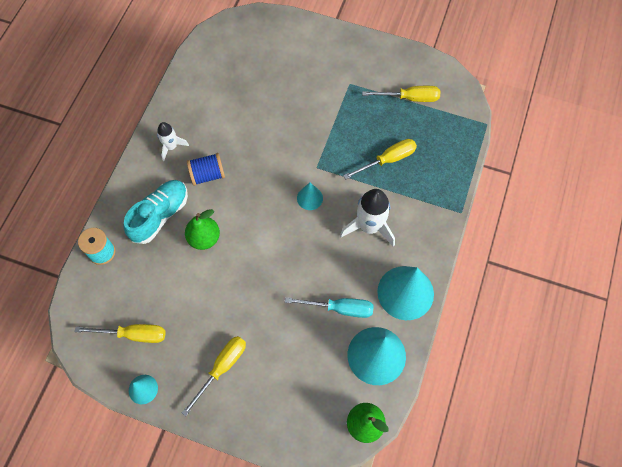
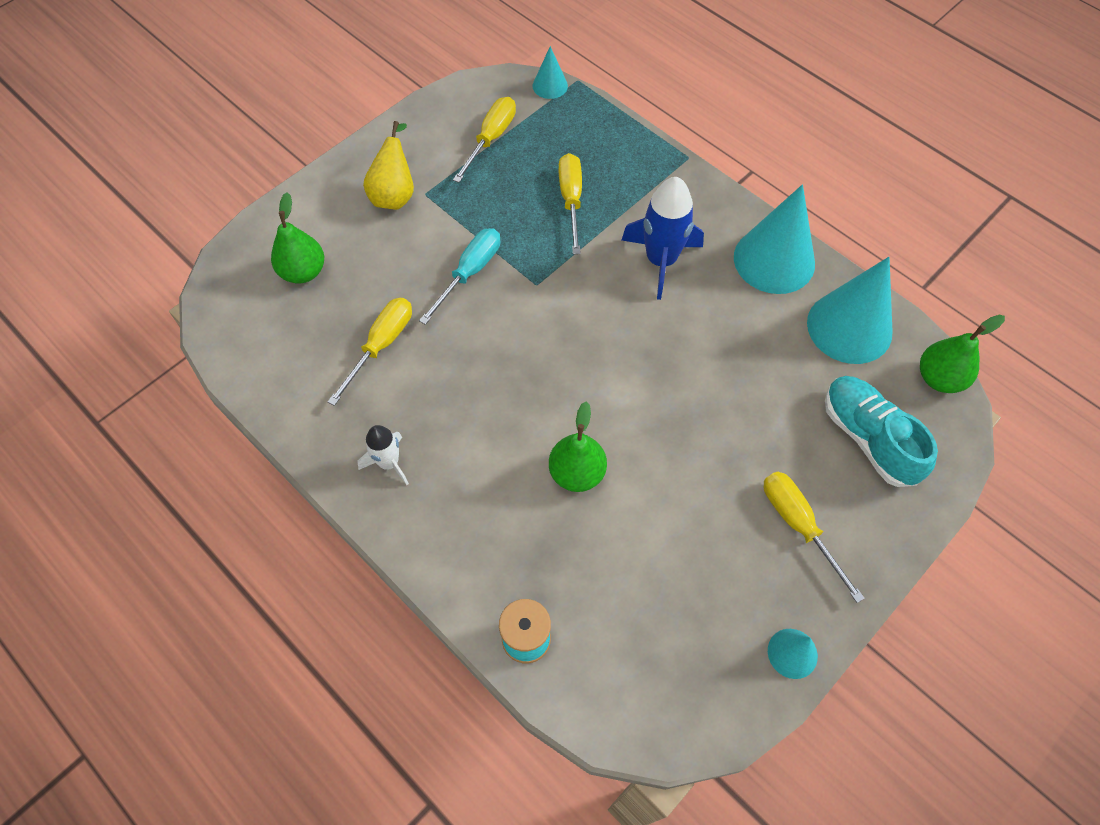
camera: 65 degrees left, 5 degrees down
yellow screwdriver [75,324,165,343] -> yellow screwdriver moved to [328,298,412,406]
turquoise shoe [124,180,188,244] -> turquoise shoe moved to [825,376,938,487]
blue spool [187,153,225,186] -> none
turquoise screwdriver [285,297,374,318] -> turquoise screwdriver moved to [419,228,500,325]
turquoise cone [297,183,323,210] -> turquoise cone moved to [533,46,568,99]
white rocket [340,189,395,247] -> blue rocket [622,177,704,300]
none -> green pear [271,192,324,283]
none -> yellow pear [363,121,414,210]

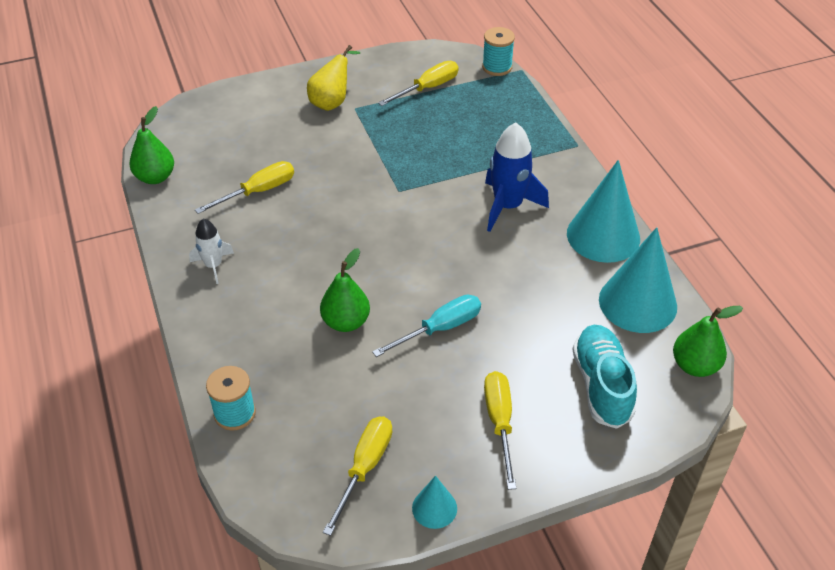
camera: 25 degrees right, 15 degrees down
green pear [271,192,324,283] -> green pear moved to [129,106,174,184]
turquoise screwdriver [419,228,500,325] -> turquoise screwdriver moved to [372,295,481,357]
turquoise cone [533,46,568,99] -> turquoise spool [482,27,515,76]
yellow screwdriver [559,153,582,254] -> yellow screwdriver moved to [323,416,392,536]

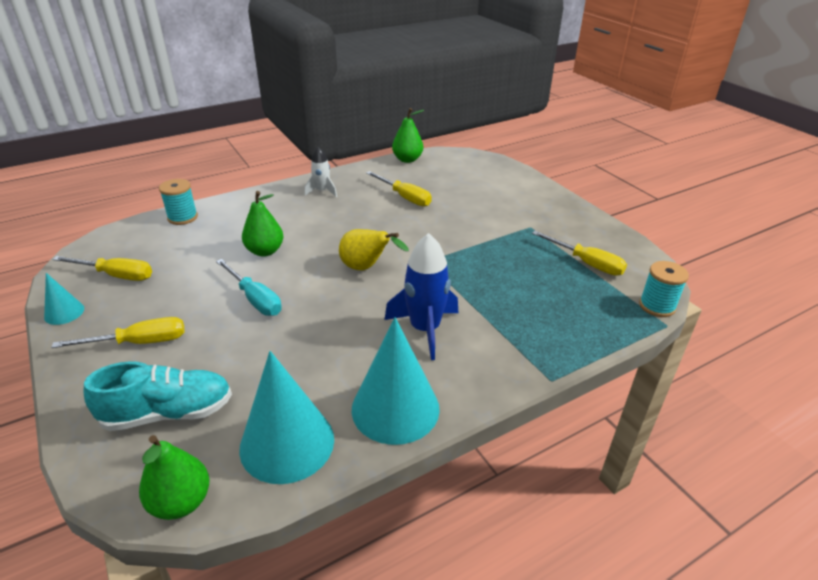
camera: 80 degrees right, 10 degrees down
yellow pear [307,45,360,111] -> yellow pear moved to [339,229,409,270]

